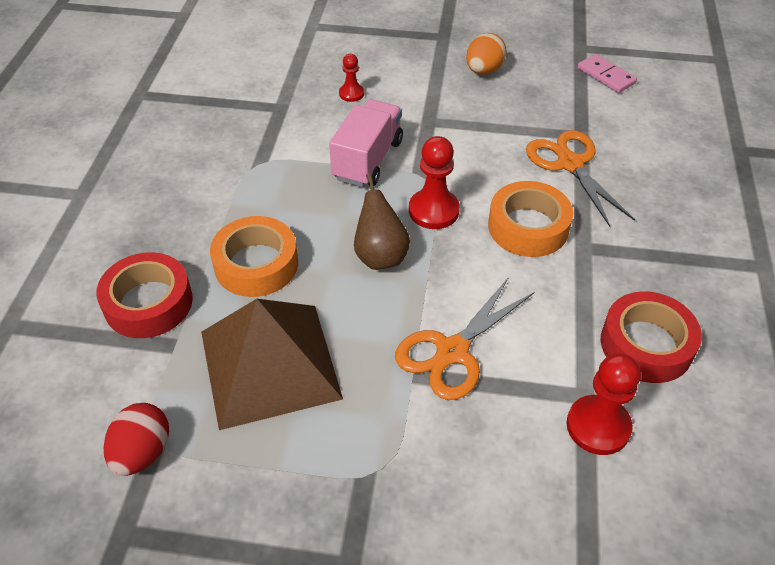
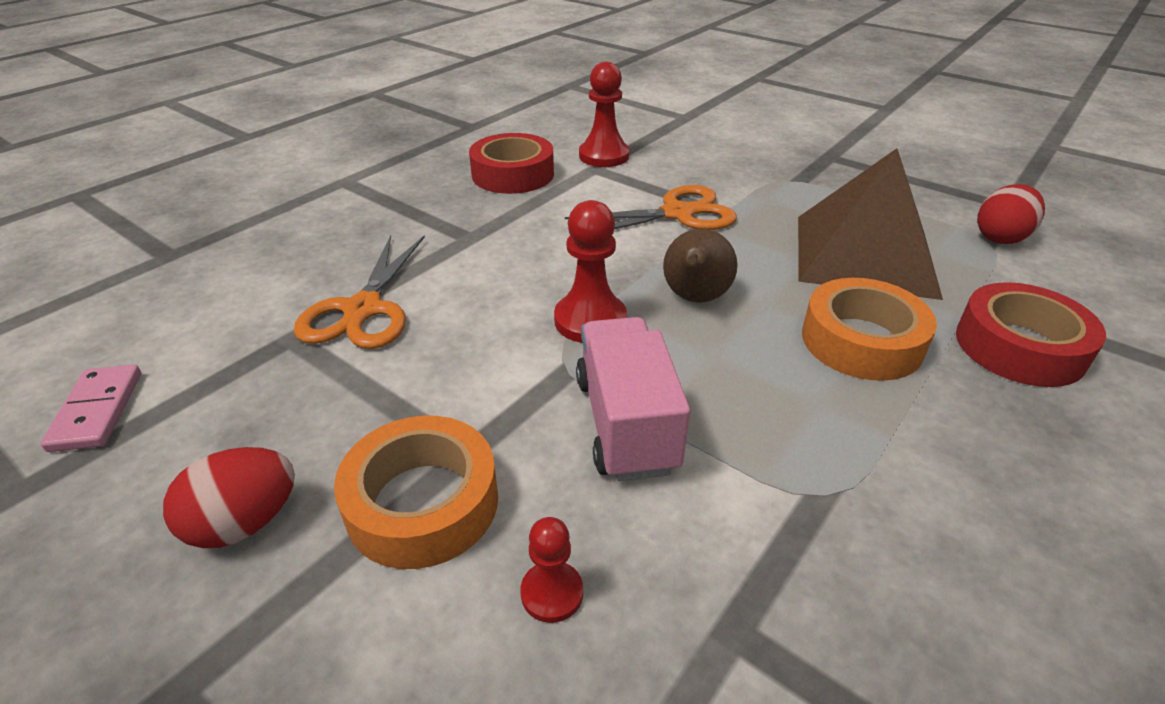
camera: 150 degrees left, 10 degrees down
pink truck [329,99,403,187] -> pink truck turned 120 degrees clockwise [576,317,690,481]
orange egg [466,33,507,75] -> red egg [163,447,295,548]
orange tape [488,181,573,257] -> orange tape moved to [334,416,498,569]

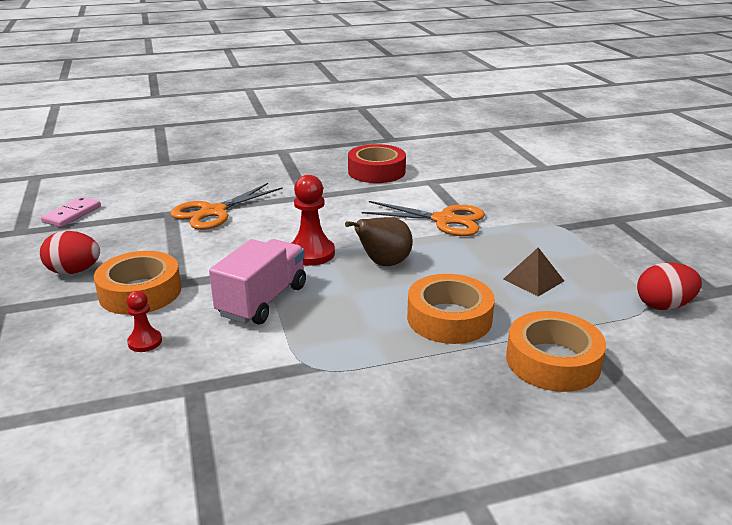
camera: 35 degrees right, 10 degrees down
red pawn [579,62,630,167] -> none
brown pyramid [798,148,943,300] -> brown pyramid [504,247,564,297], size x0.43
red tape [956,282,1106,387] -> orange tape [506,311,606,392]

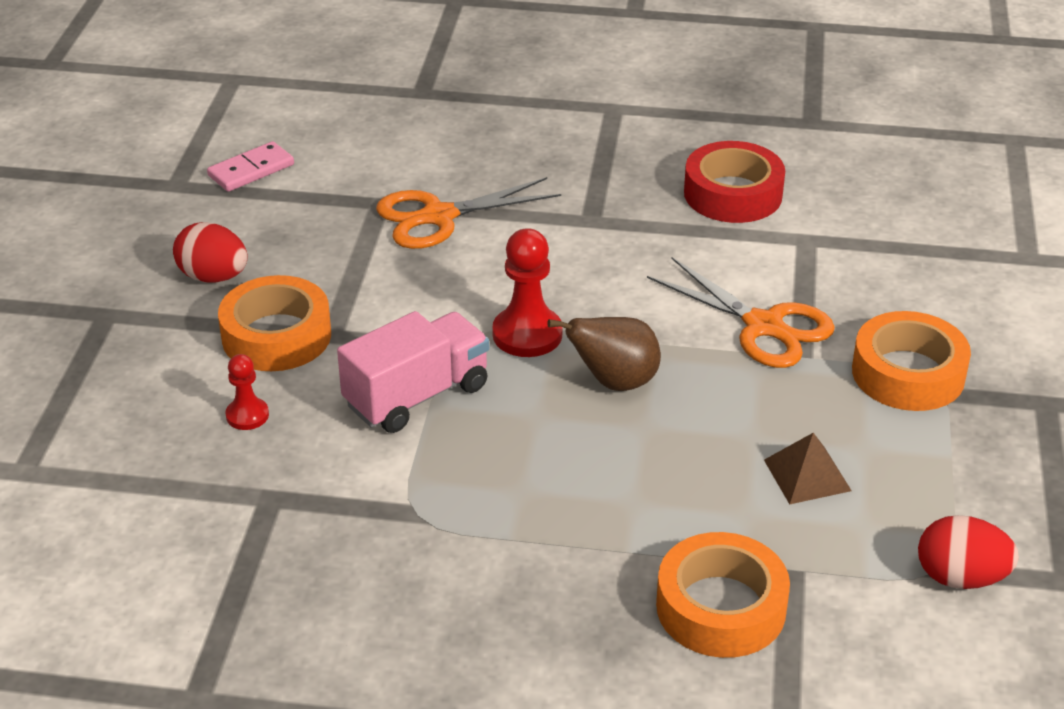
camera: 25 degrees right, 10 degrees up
orange tape [407,274,495,344] -> orange tape moved to [852,311,971,411]

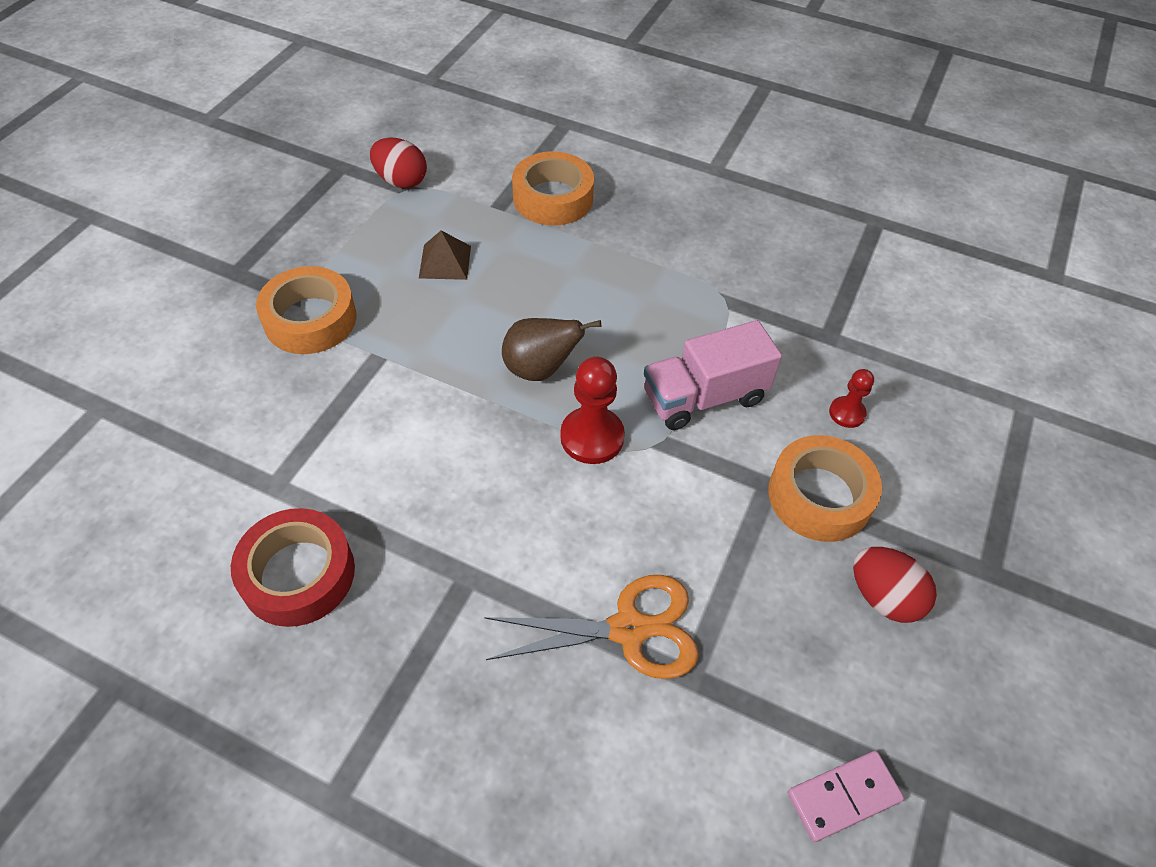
camera: 165 degrees left, 15 degrees up
orange scissors [647,257,835,368] -> none

